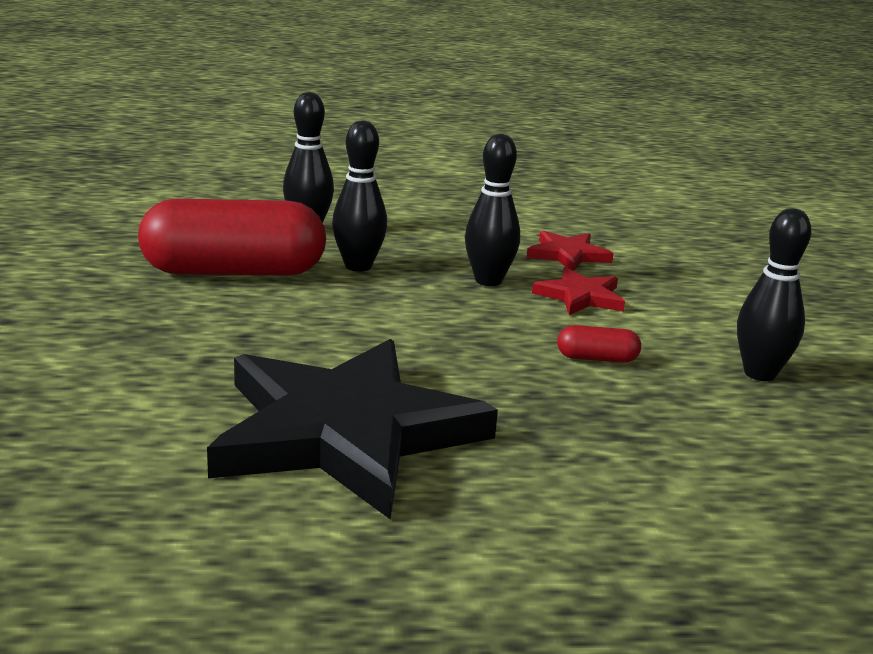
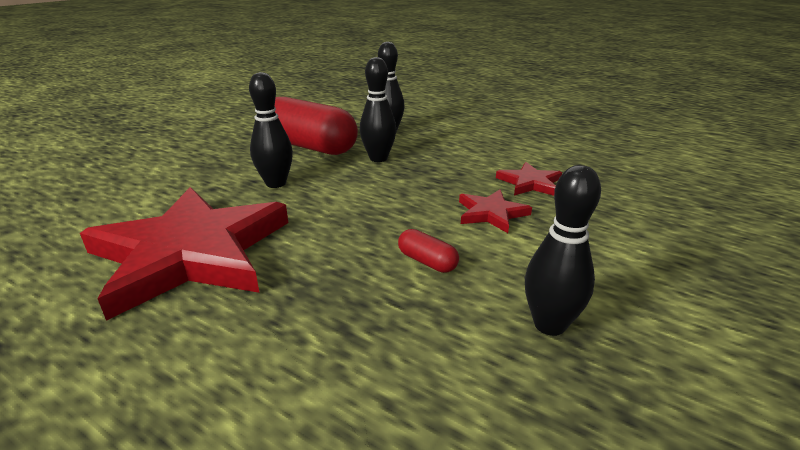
camera: 40 degrees right, 5 degrees up
black star [207,339,498,520] -> red star [80,187,288,321]
black bowling pin [465,134,520,286] -> black bowling pin moved to [249,72,293,188]

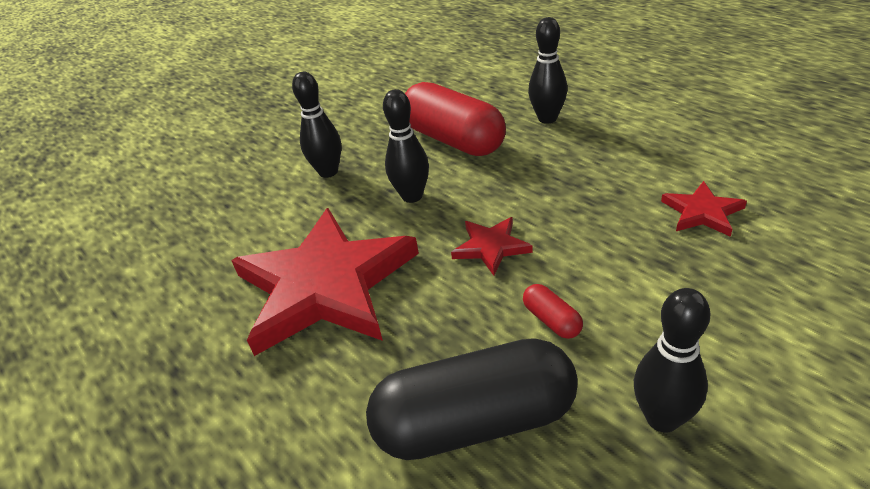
camera: 20 degrees right, 10 degrees up
black bowling pin [359,57,396,162] -> black bowling pin moved to [292,72,341,178]
red star [459,190,532,233] -> red star moved to [451,217,533,276]
none -> black capsule [366,338,578,460]

